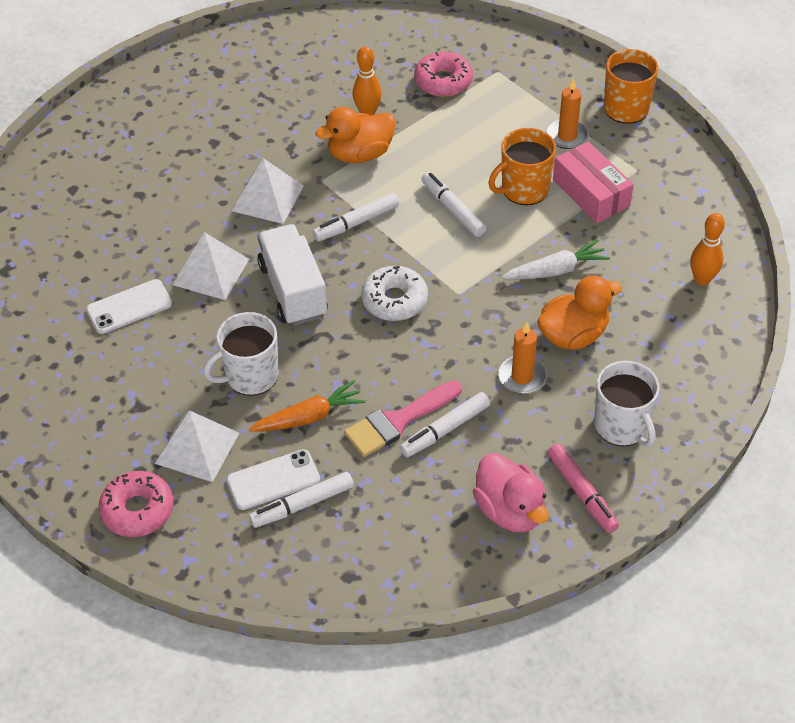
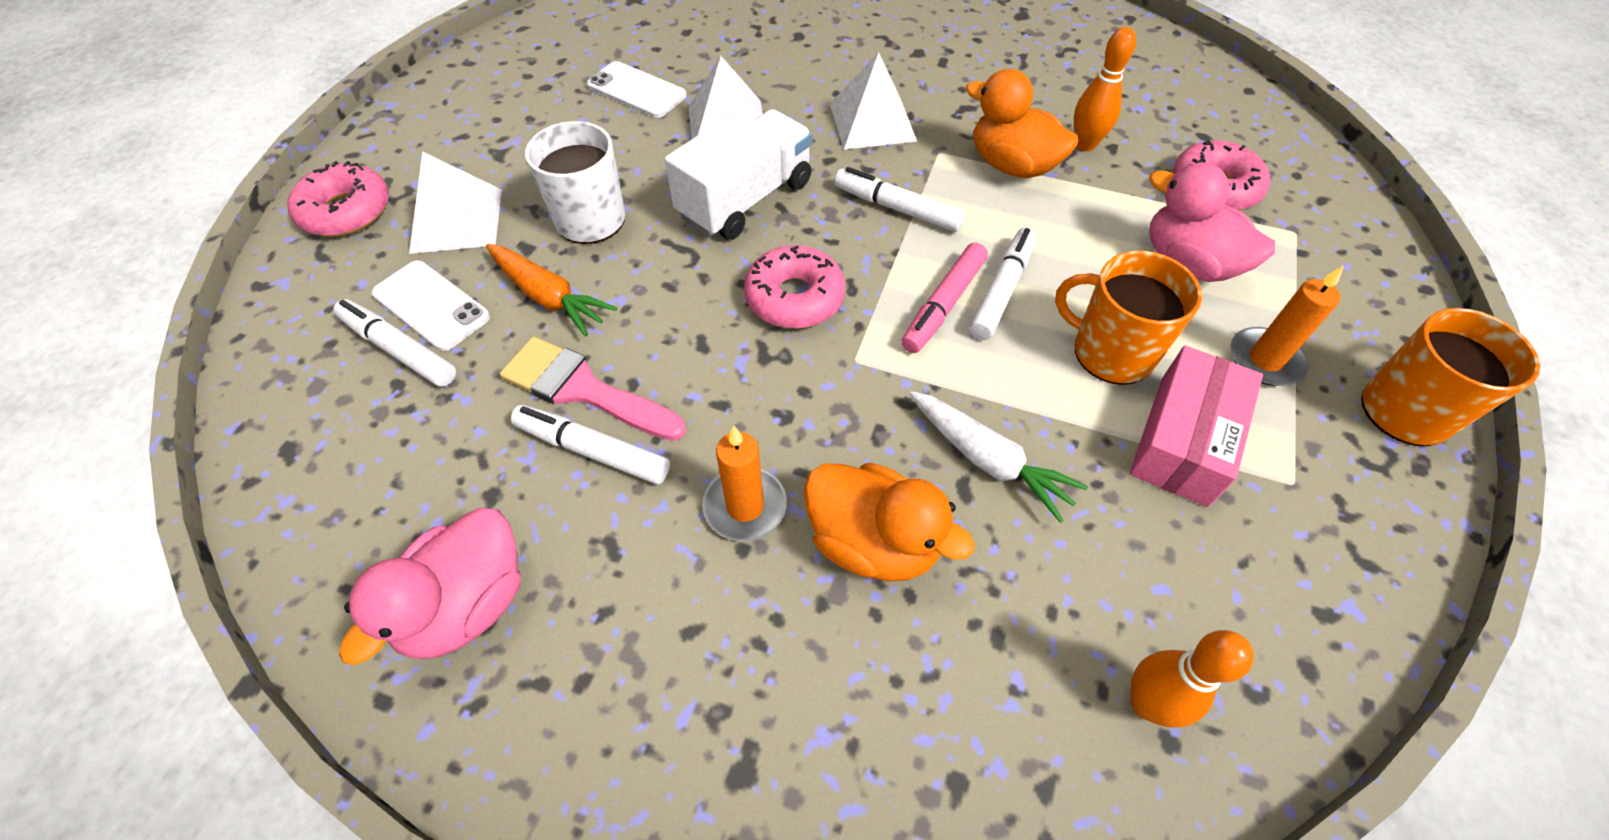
camera: 60 degrees right, 5 degrees up
white donut [361,266,428,321] -> pink donut [744,245,845,329]
pink marker [547,444,619,533] -> pink marker moved to [901,243,988,353]
white mug [594,361,659,447] -> none
none -> pink duck [1149,162,1275,282]

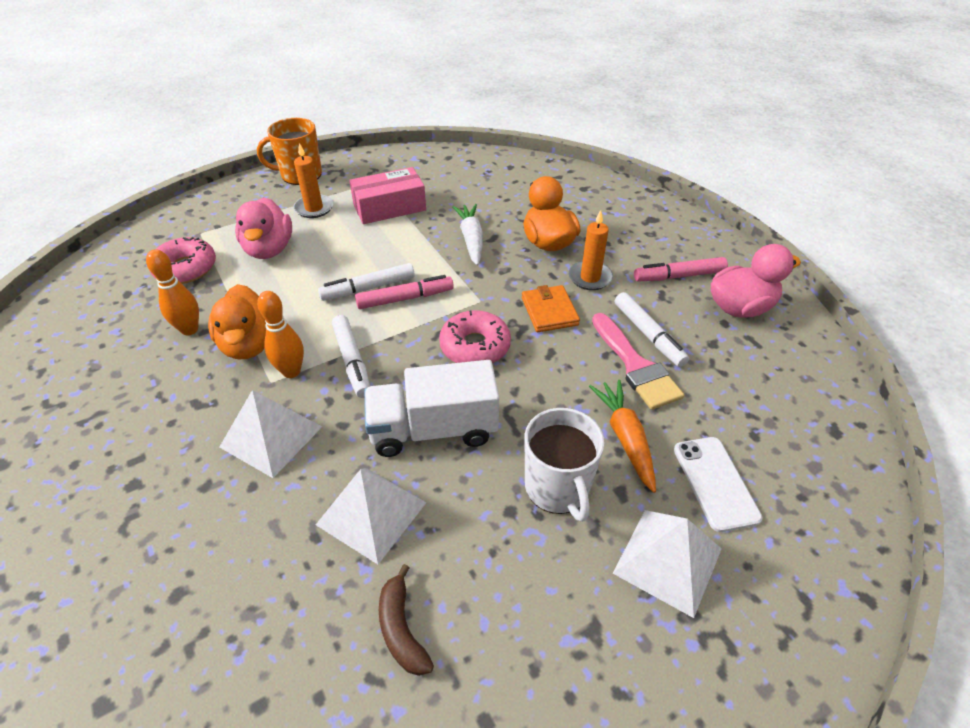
camera: 140 degrees left, 10 degrees down
pink donut [287,161,389,237] -> none
white marker [334,299,456,387] -> none
white phone [587,61,687,118] -> brown banana [379,564,434,676]
orange mug [1055,251,1202,385] -> none
orange bowling pin [1130,630,1254,728] -> orange bowling pin moved to [257,291,304,378]
none -> orange wallet [522,285,580,332]
none -> pink marker [634,257,728,282]

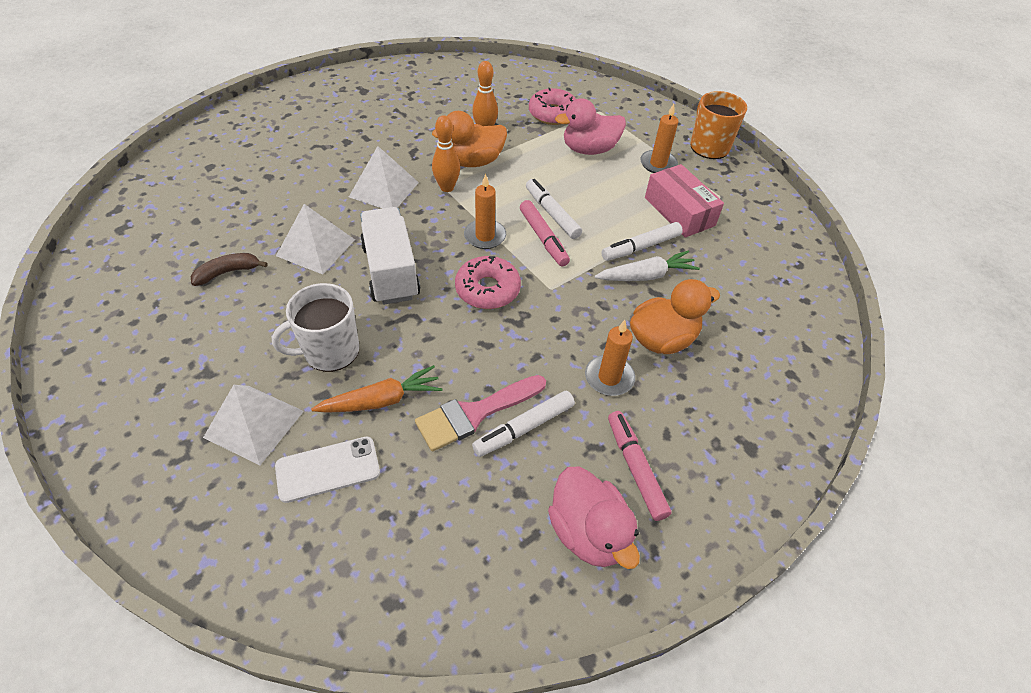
camera: 80 degrees right, 5 degrees up
white marker [332,315,370,398] -> white marker moved to [601,222,683,261]
orange wallet [522,285,580,332] -> none
none -> orange candle [464,174,506,249]

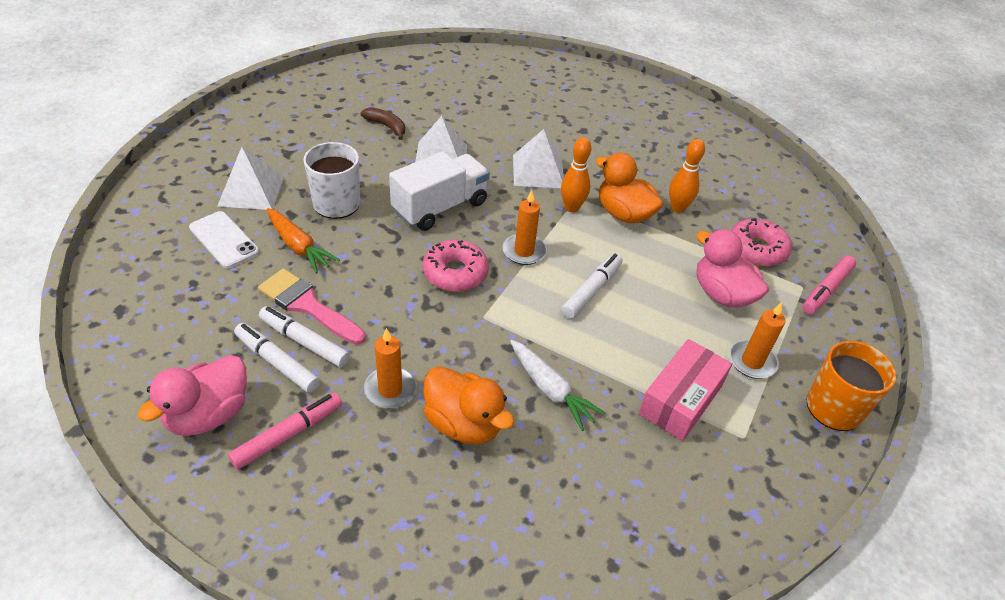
camera: 65 degrees right, 5 degrees down
pink marker [520,200,570,266] -> pink marker moved to [802,256,856,314]
white marker [601,222,683,261] -> white marker moved to [234,323,320,393]

